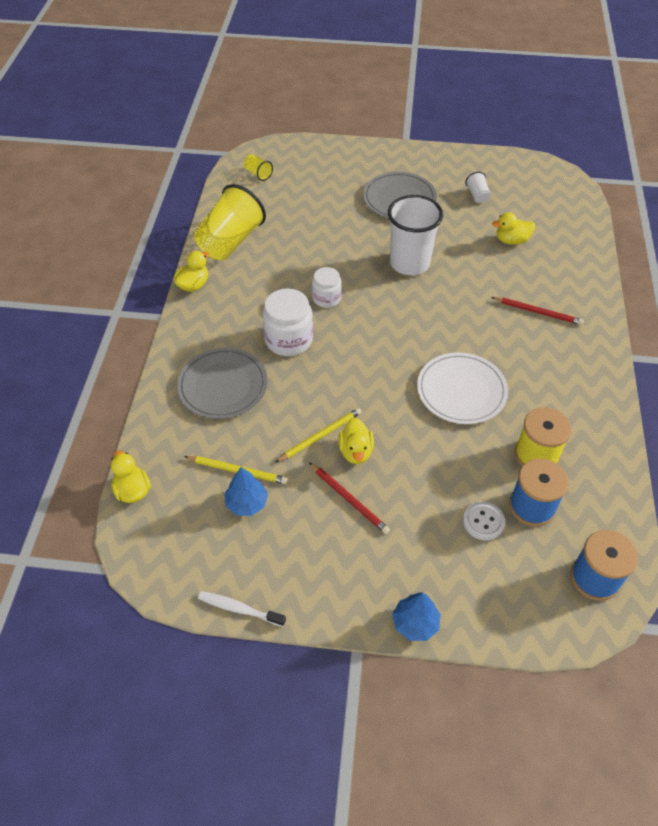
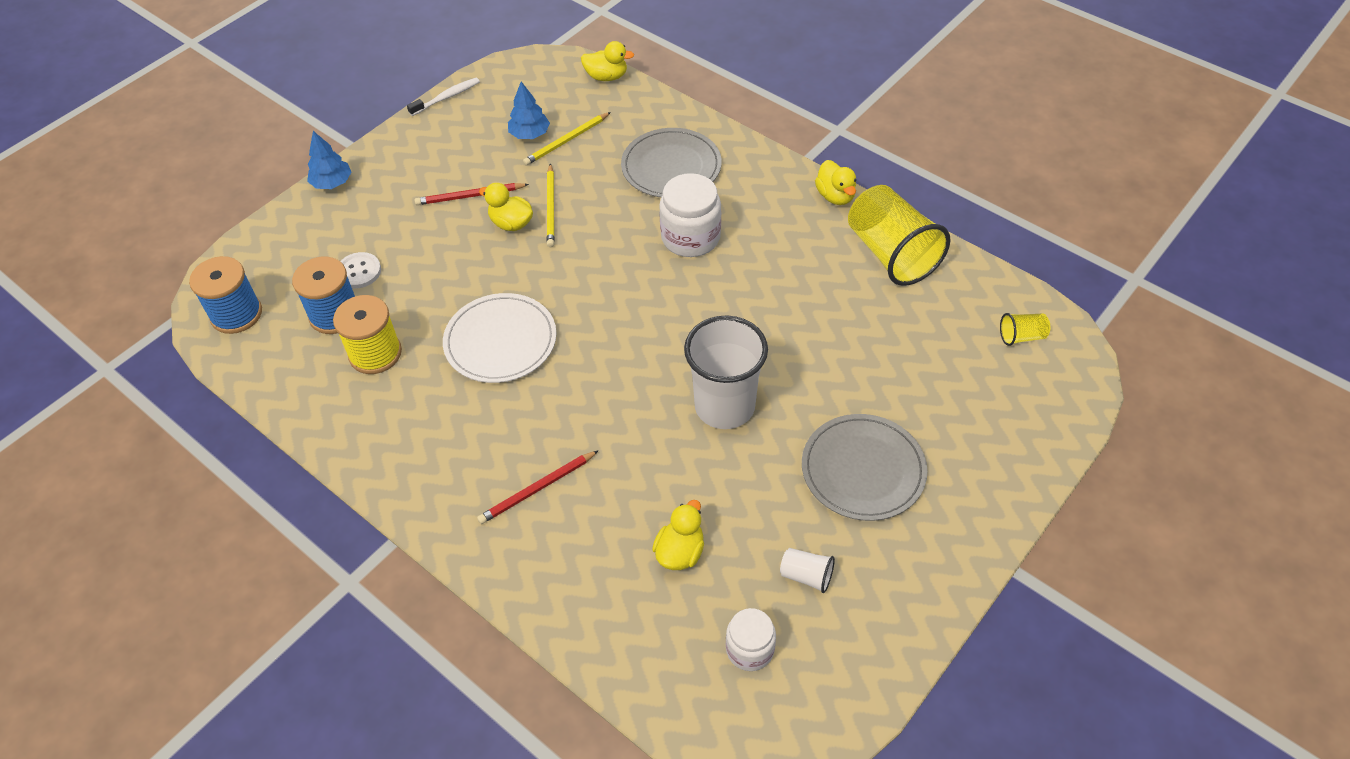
camera: 125 degrees right, 0 degrees up
white jar [312,267,342,308] -> white jar moved to [726,608,776,671]

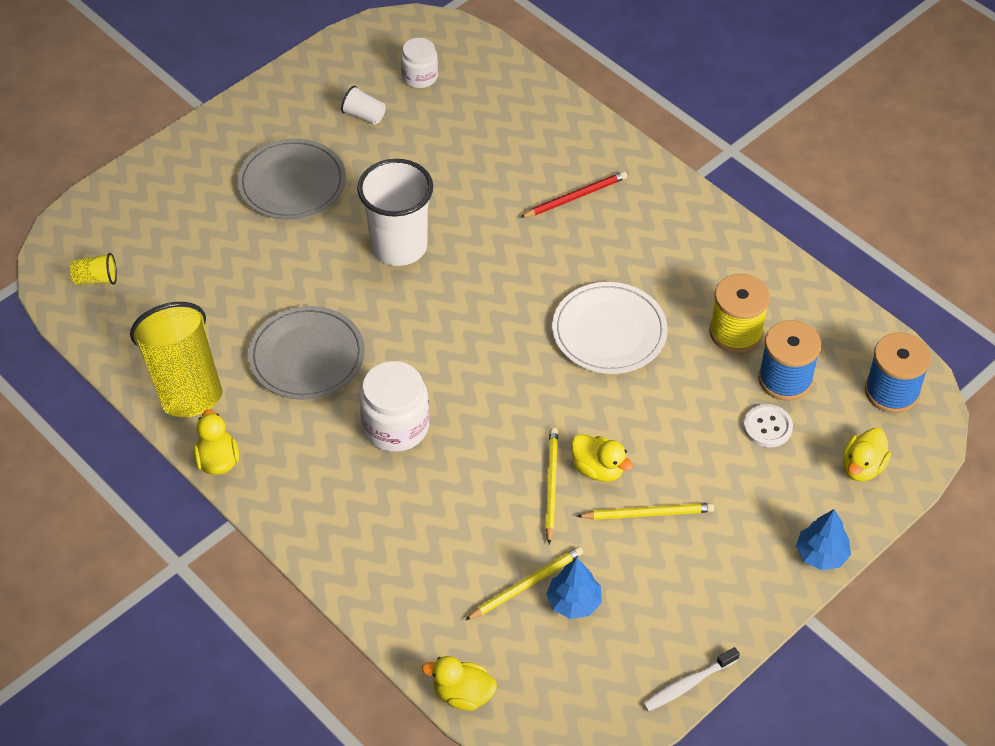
camera: 175 degrees left, 0 degrees up
red pencil [414,183,529,205] -> yellow pencil [577,503,715,520]
grey plate [621,128,722,197] -> grey plate moved to [248,306,365,400]
yellow duck [652,500,704,570] -> yellow duck moved to [843,428,891,481]

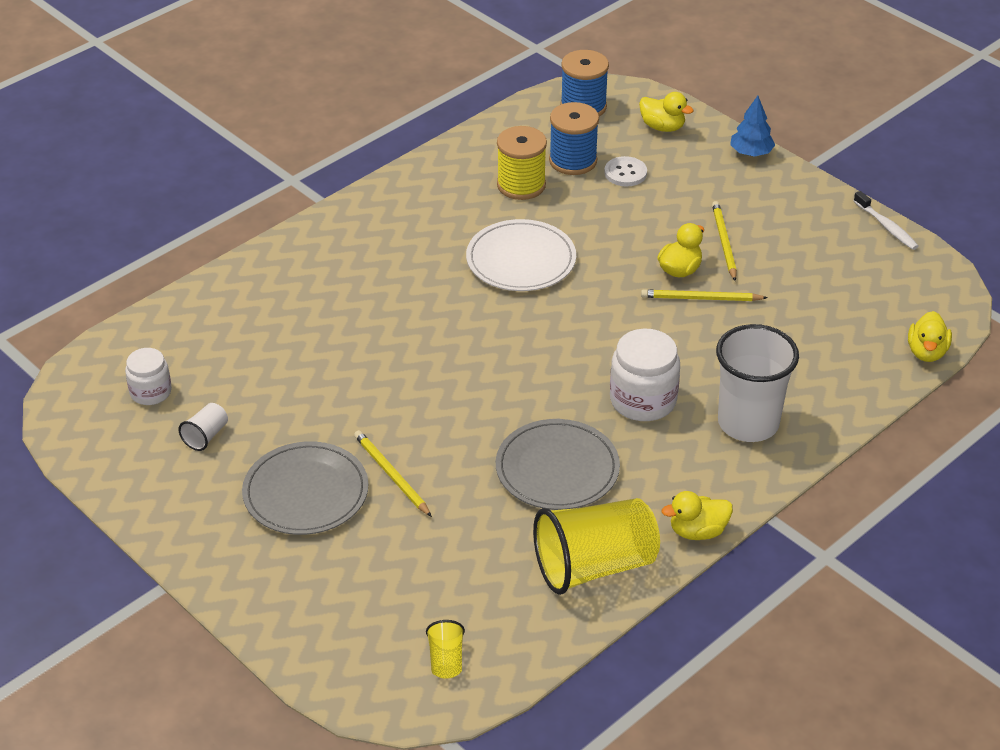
camera: 90 degrees left, 10 degrees down
white cup [357,159,433,266] -> white cup moved to [716,324,799,442]
yellow pencil [465,547,583,620] -> yellow pencil moved to [354,430,432,517]
red pencil [520,171,627,218] -> none
blue tree [546,558,601,619] -> none

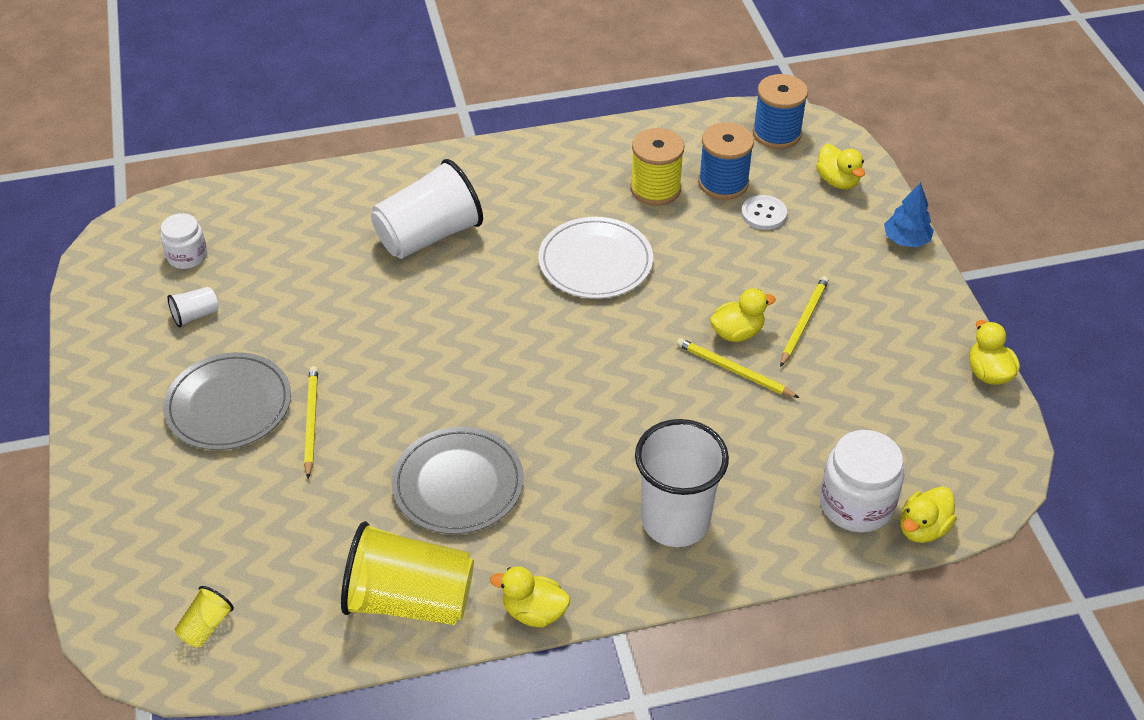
camera: 30 degrees right, 5 degrees up
white jar [610,329,680,421] -> white jar moved to [820,430,904,533]
white toothbrush [854,191,919,250] -> yellow duck [970,320,1020,385]
none -> white cup [371,159,483,259]

